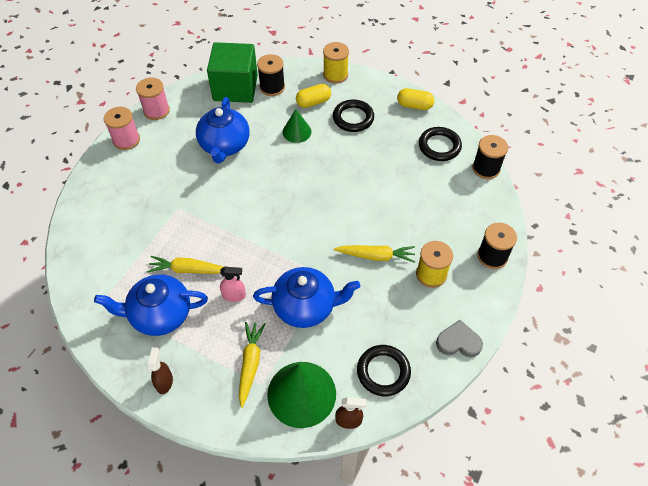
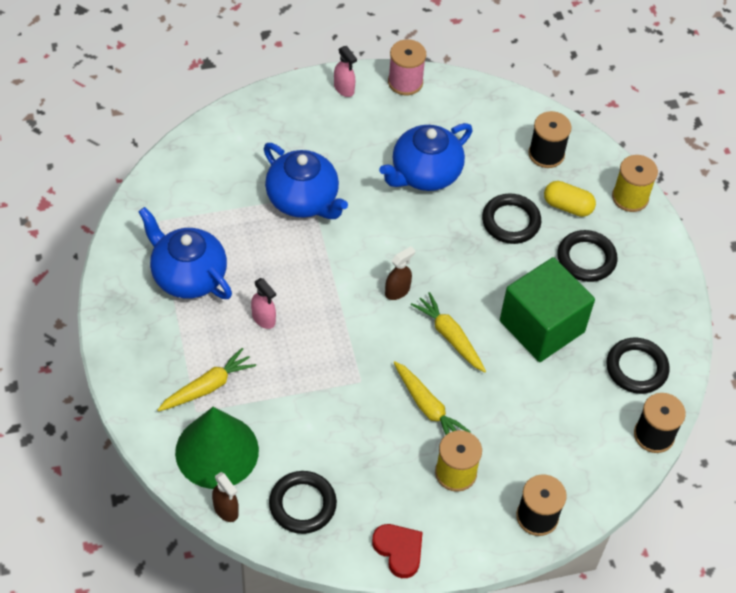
camera: 45 degrees right, 0 degrees up
pink spool [104,107,140,150] -> pink spray bottle [334,46,357,97]
yellow carrot [147,256,223,274] -> yellow carrot moved to [411,292,486,372]
brown spray bottle [148,348,173,394] -> brown spray bottle moved to [385,246,415,300]
green cube [207,42,258,103] -> green cube moved to [500,257,595,362]
blue teapot [253,267,360,328] -> blue teapot moved to [264,143,348,219]
green cone [282,109,311,143] -> black ring [482,194,541,244]
yellow capsule [397,88,434,110] -> none
grey heart [436,320,483,357] -> red heart [372,524,423,578]

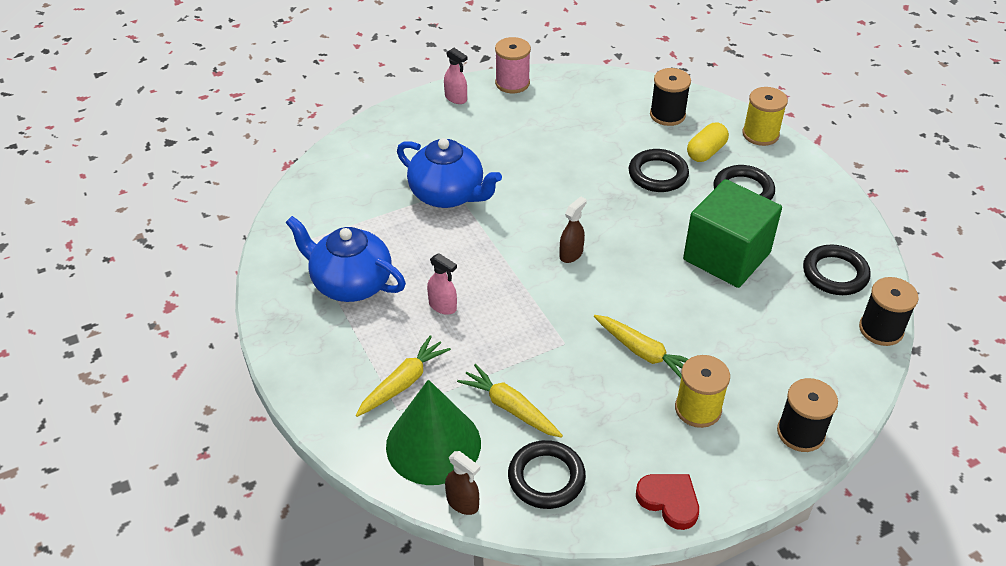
camera: 10 degrees left, 10 degrees down
blue teapot [379,123,472,191] -> none
yellow carrot [411,292,486,372] -> yellow carrot moved to [457,364,563,438]
yellow capsule [544,181,596,217] -> yellow capsule turned 60 degrees counterclockwise [687,123,729,162]

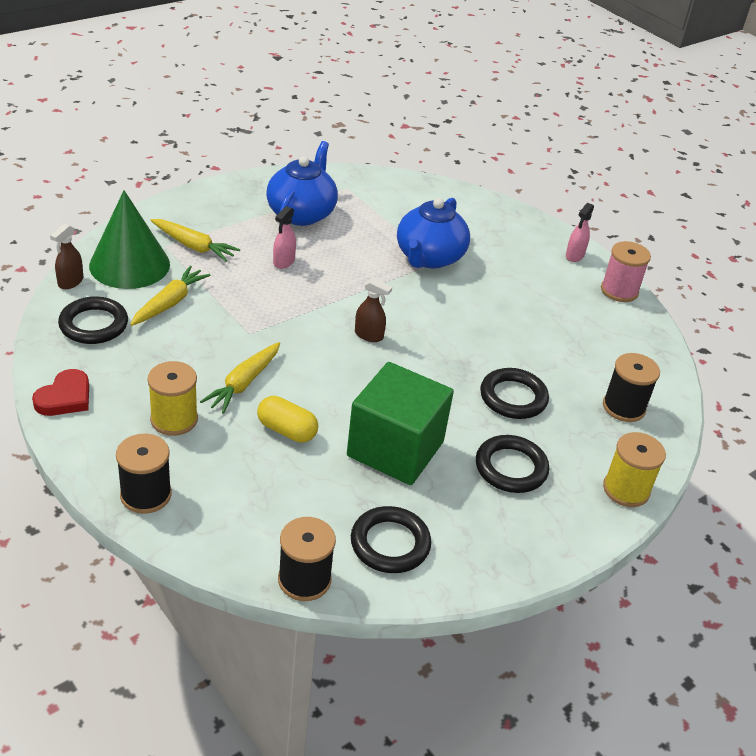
camera: 75 degrees right, 5 degrees down
yellow capsule [687,123,729,162] -> yellow capsule moved to [257,396,318,443]

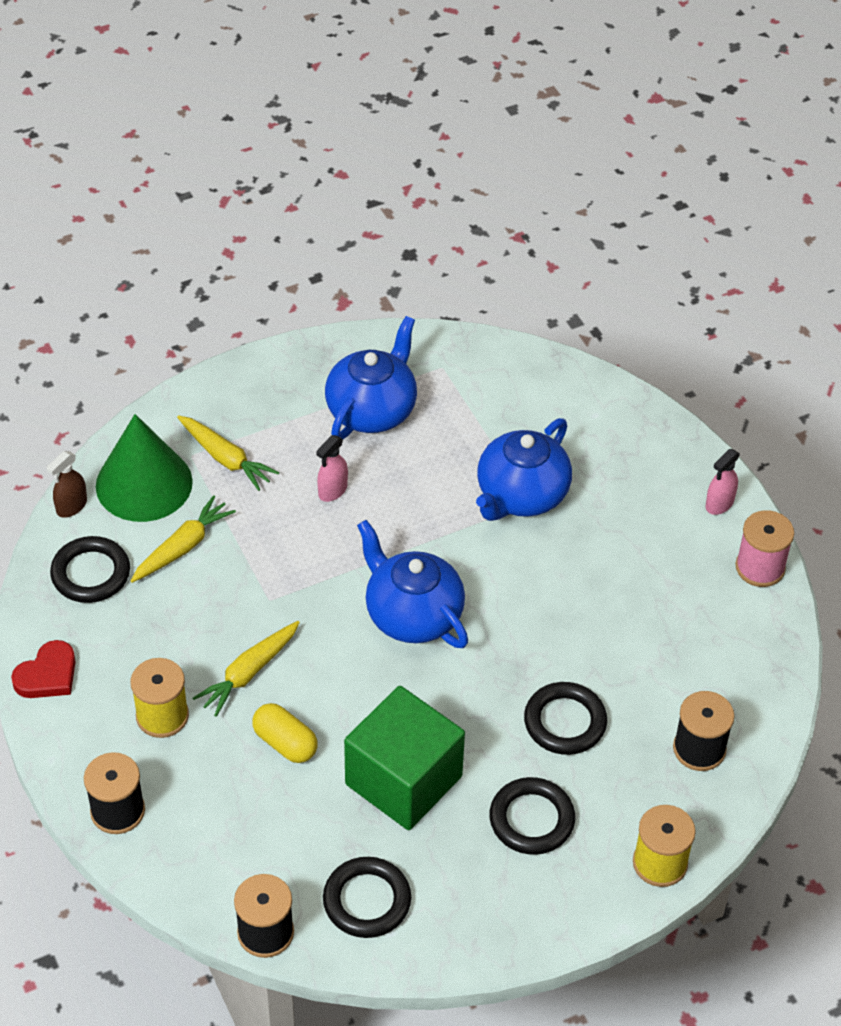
camera: 15 degrees right, 10 degrees up
brown spray bottle [355,278,392,342] -> blue teapot [357,520,468,648]

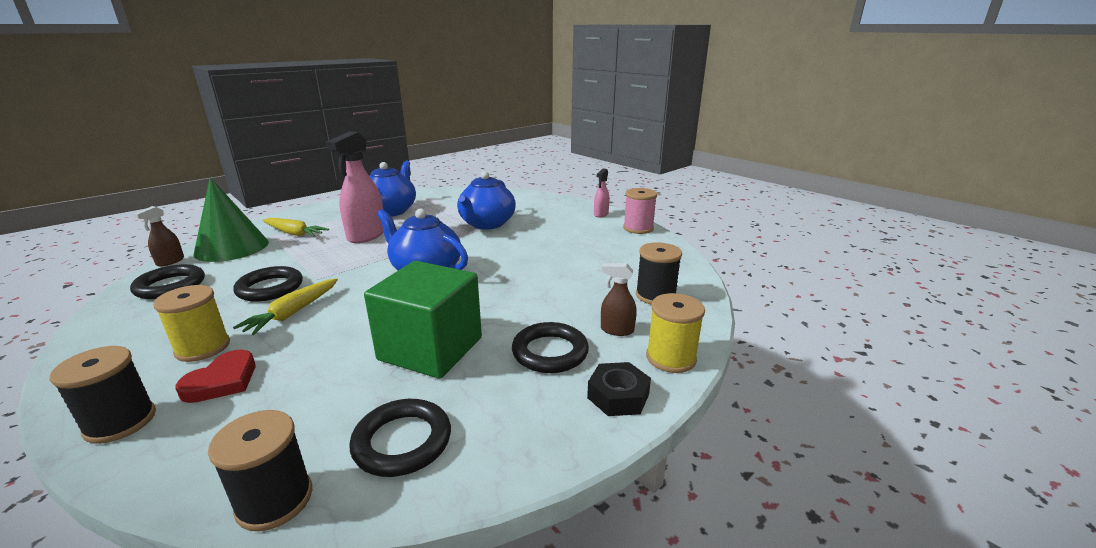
camera: 15 degrees left, 25 degrees down
red heart [11,640,76,698] -> red heart moved to [175,350,256,403]
yellow carrot [131,495,236,583] -> none
yellow capsule [252,703,318,763] -> none
pink spray bottle [316,435,348,502] -> pink spray bottle [326,131,384,243], size x1.98
black ring [524,682,607,755] -> black ring moved to [233,266,303,302]
none -> black nut [587,362,651,416]
none -> brown spray bottle [601,263,637,336]

